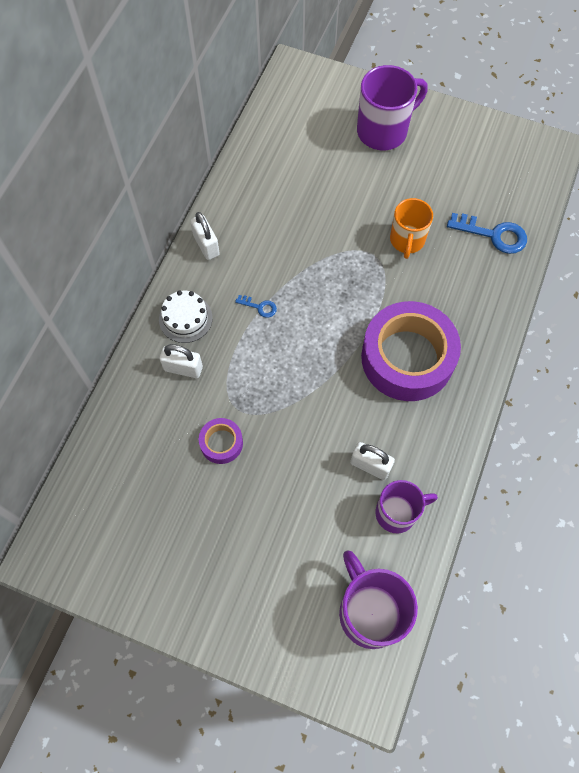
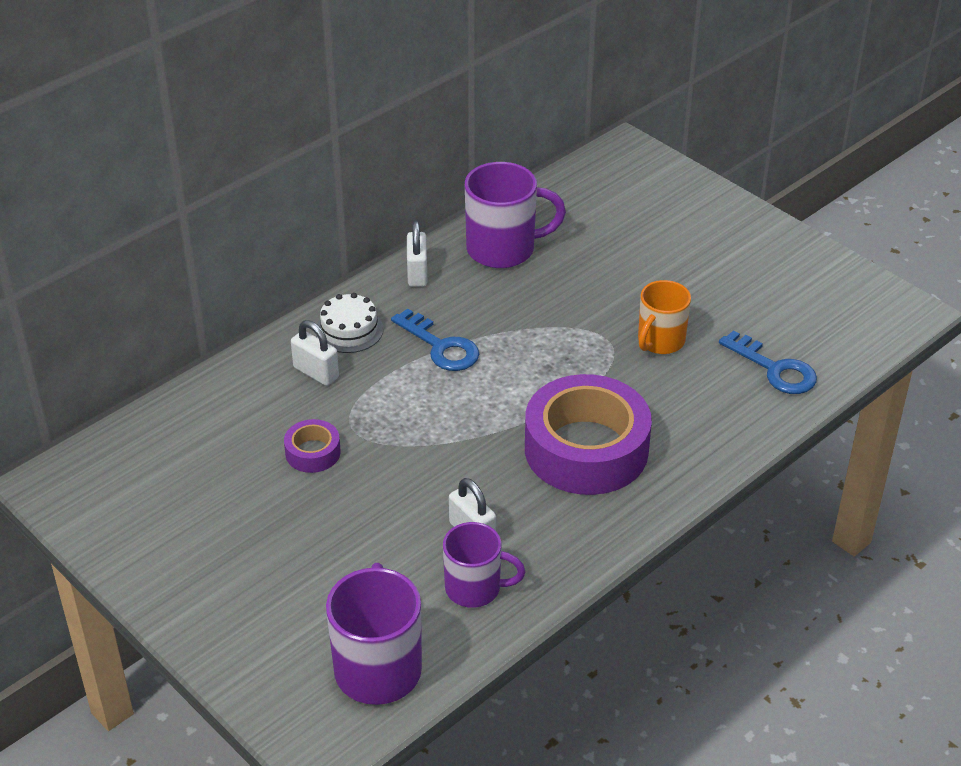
camera: 25 degrees right, 25 degrees down
blue key [235,295,277,318] -> blue key [391,308,479,371], size x1.97
purple mug [357,65,427,150] -> purple mug moved to [465,162,566,268]

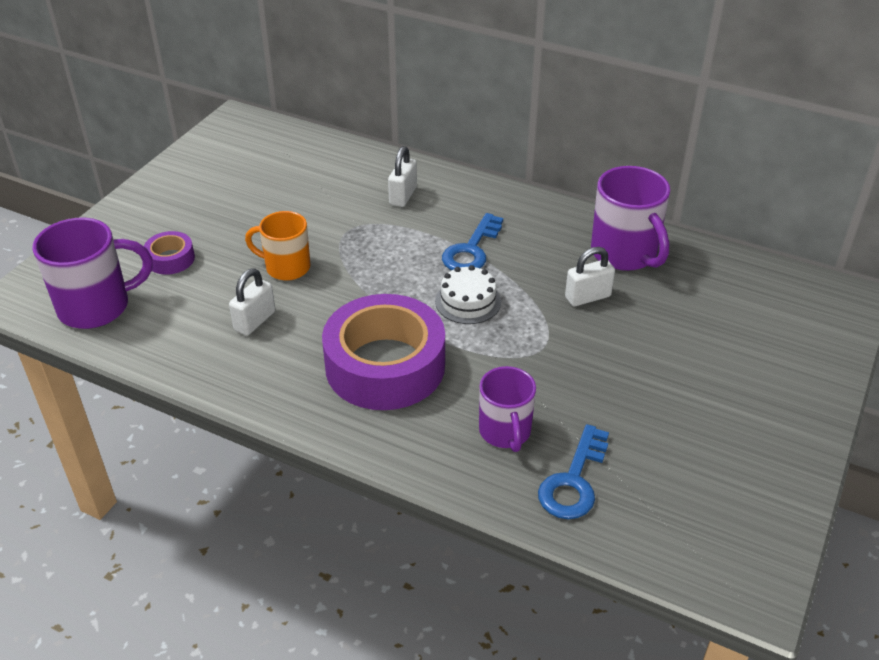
camera: 70 degrees right, 0 degrees up
purple tape [284,419,341,473] -> purple tape moved to [144,231,195,275]
white cake [316,293,383,353] -> white cake moved to [435,265,501,324]
white padlock [407,221,427,287] -> white padlock moved to [565,247,615,306]
purple mug [443,522,526,608] -> purple mug moved to [479,366,536,452]
orange mug [638,280,691,354] -> orange mug moved to [245,211,310,281]

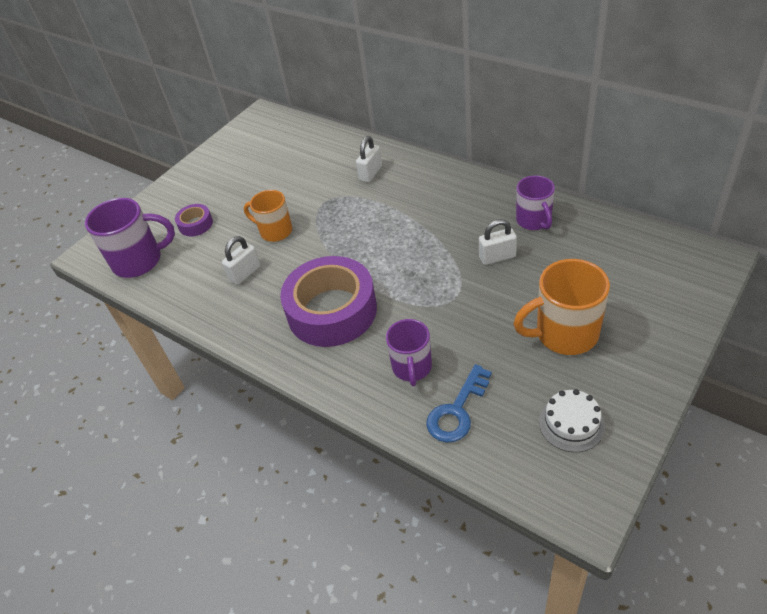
camera: 15 degrees right, 5 degrees up
white cake [435,265,501,324] -> white cake moved to [539,389,605,452]
blue key [442,213,503,270] -> none
purple mug [591,166,670,271] -> purple mug [516,175,555,230], size x0.66
none -> orange mug [513,259,610,355]

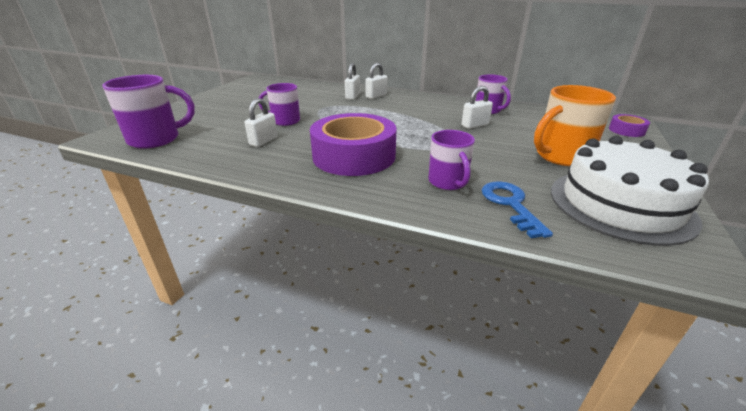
camera: 20 degrees left, 15 degrees down
purple tape [175,204,213,236] -> purple tape moved to [609,114,650,137]
orange mug [244,190,292,242] -> purple mug [258,83,300,126]
blue key [426,364,492,443] -> blue key turned 150 degrees clockwise [482,181,553,238]
white cake [539,389,605,452] -> white cake [551,136,709,246], size x2.12
none -> white padlock [365,63,387,99]

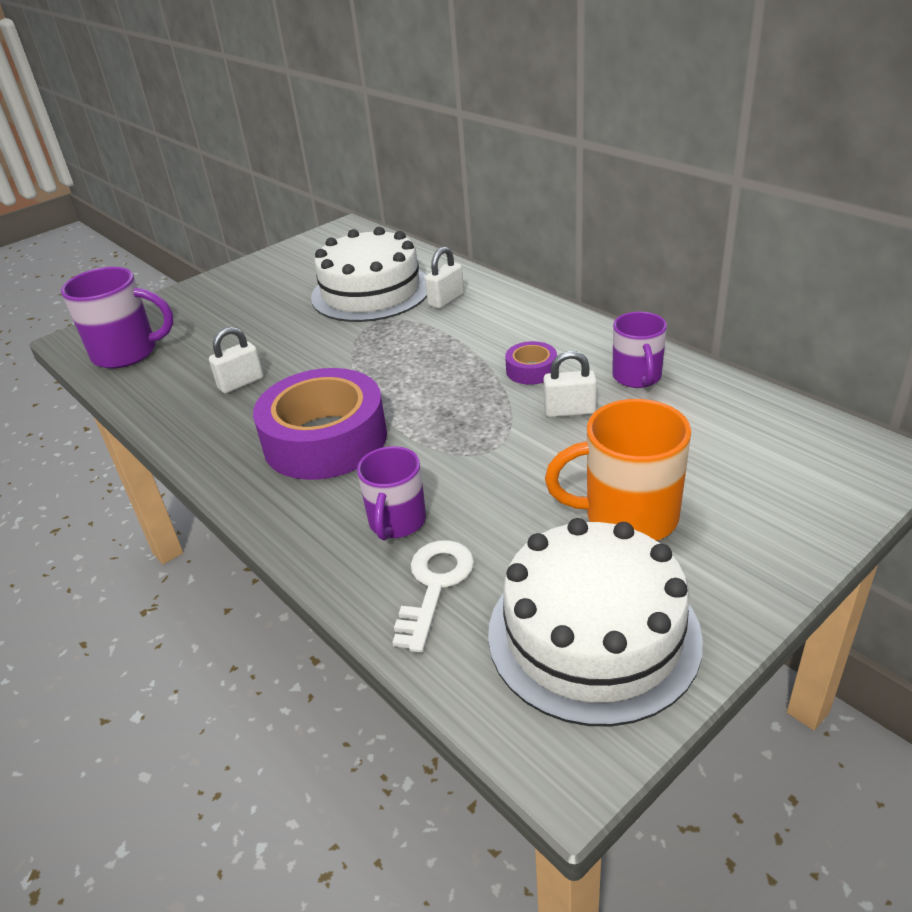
camera: 30 degrees right, 5 degrees up
purple mug [258,83,300,126] -> none
white padlock [365,63,387,99] -> none
blue key [482,181,553,238] -> white key [392,540,474,653]
purple tape [609,114,650,137] -> purple tape moved to [505,341,557,385]
none -> white cake [311,227,427,322]

